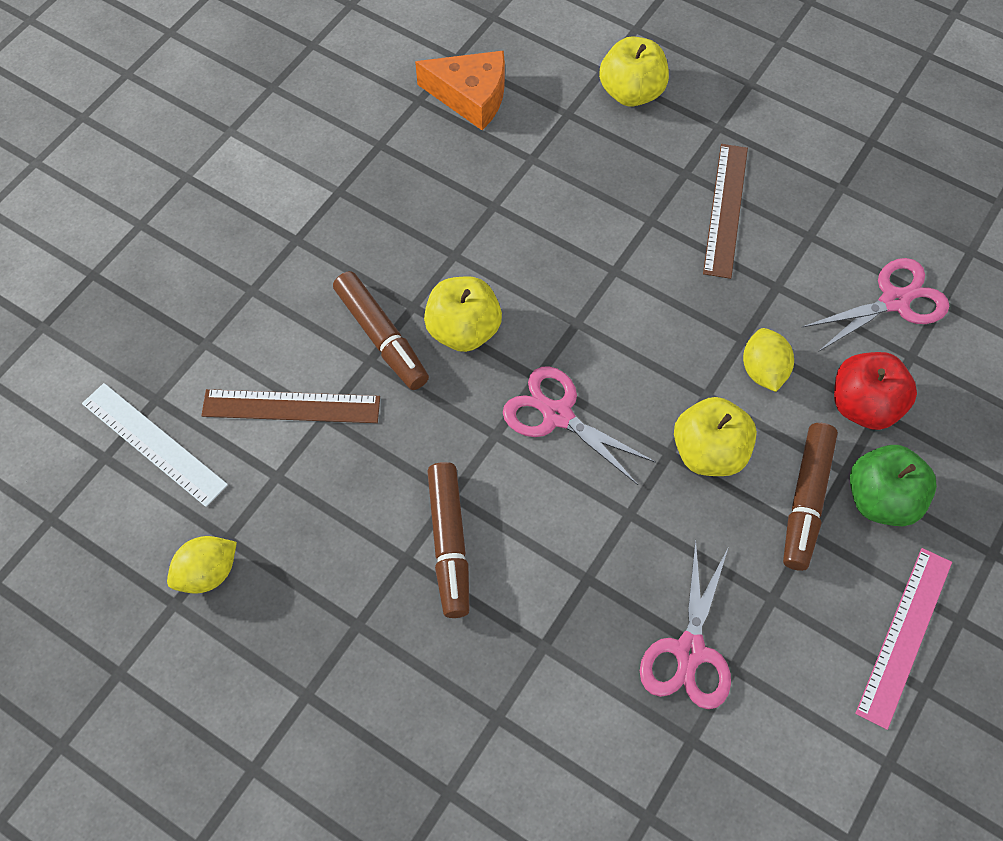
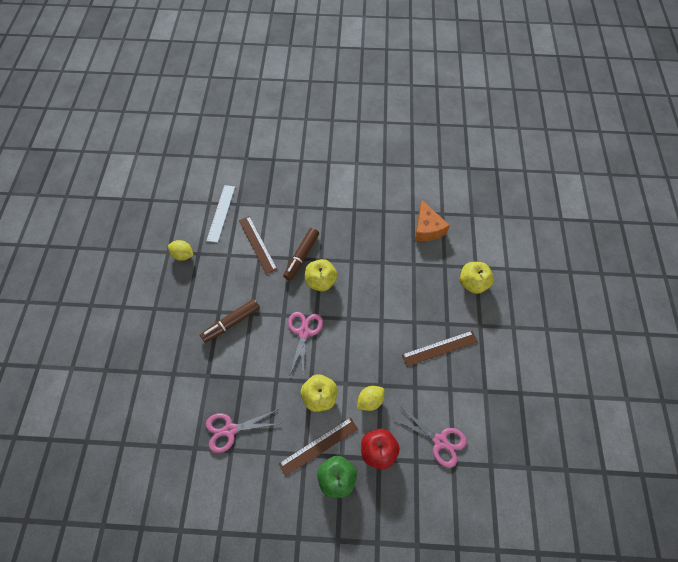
camera: 60 degrees right, 0 degrees up
brown marker [783,423,838,571] -> brown ruler [279,417,358,476]
pink ruler [855,548,952,730] -> none

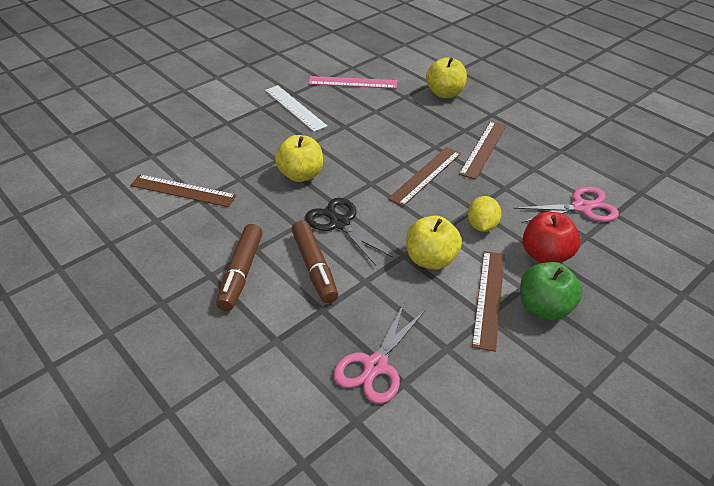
camera: 45 degrees left, 20 degrees down
yellow lemon [168,240,194,261] -> none
white ruler [206,185,235,243] -> white ruler moved to [265,85,327,132]
brown marker [283,228,319,281] -> brown marker moved to [292,220,338,303]
pink scissors [288,312,323,378] -> black scissors [305,198,393,266]
orange cheese [415,200,450,241] -> pink ruler [308,76,397,89]
none -> brown ruler [388,147,461,207]

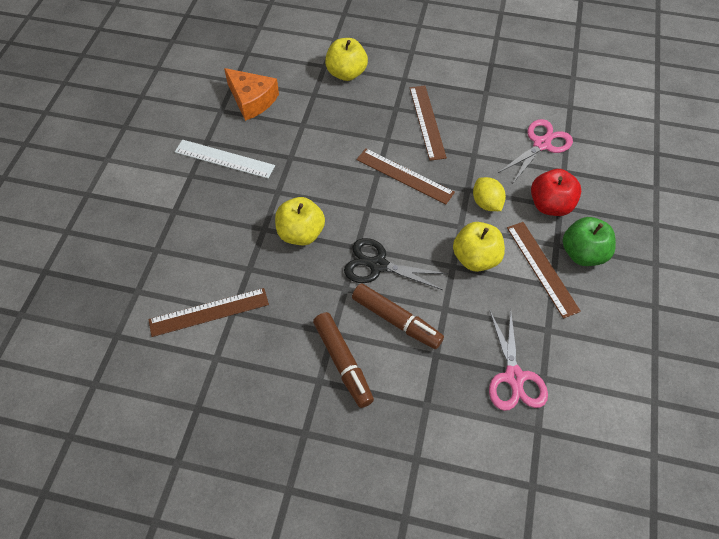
camera: 35 degrees left, 15 degrees up
pink ruler [308,76,397,89] -> orange cheese [224,68,279,121]
brown ruler [388,147,461,207] -> brown ruler turned 60 degrees counterclockwise [356,148,455,204]

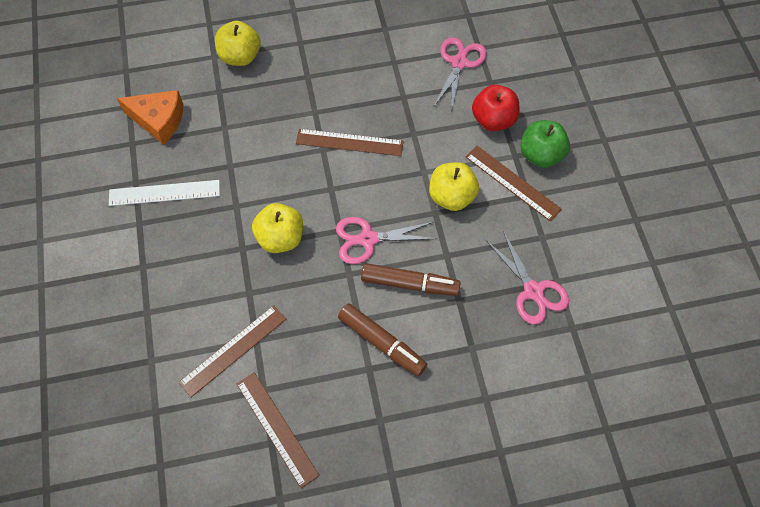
camera: 25 degrees left, 5 degrees up
black scissors [344,238,448,290] -> pink scissors [336,217,438,264]
brown ruler [410,86,447,161] -> brown ruler moved to [236,372,320,488]
yellow lemon [473,177,506,211] -> none

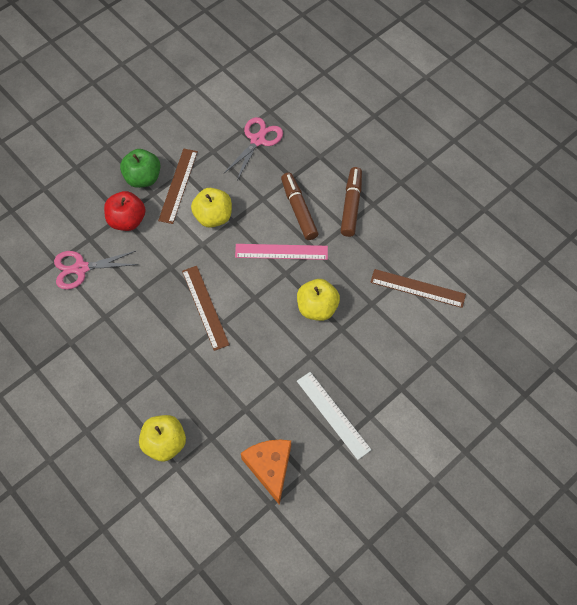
camera: 120 degrees left, 0 degrees up
brown ruler [236,372,320,488] -> none
pink scissors [336,217,438,264] -> pink ruler [235,244,328,260]

